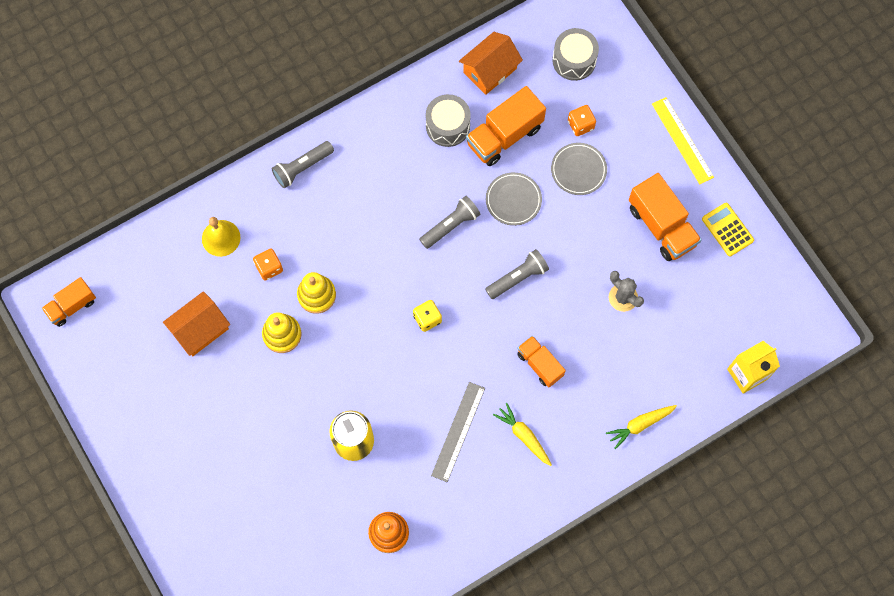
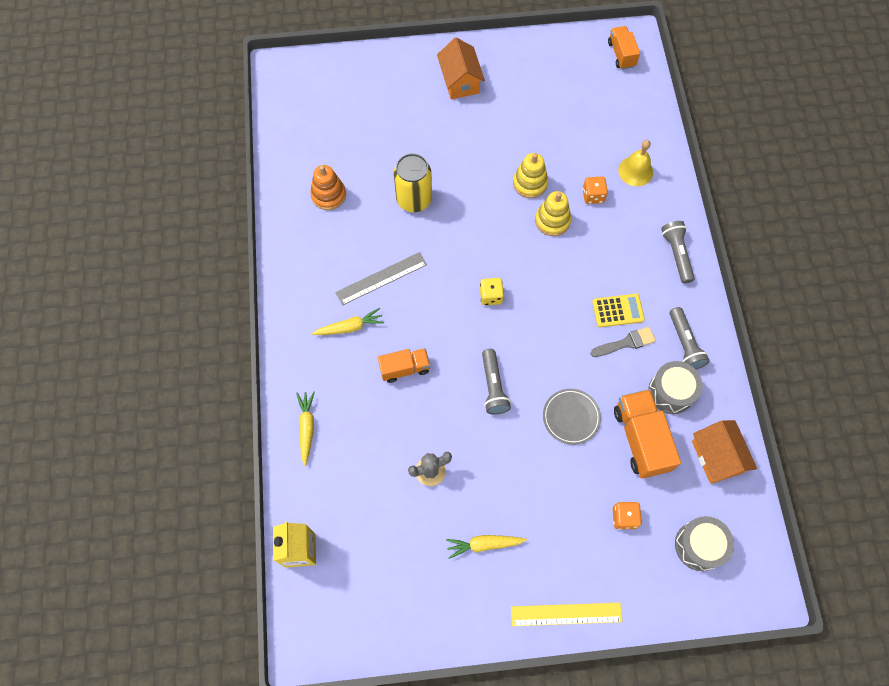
camera: 115 degrees right, 5 degrees down
orange house [163,291,230,356] -> orange house moved to [437,38,485,99]
grey flashlight [419,196,481,249] -> grey flashlight moved to [669,307,710,369]
grey ruler [431,382,485,482] -> grey ruler turned 75 degrees counterclockwise [335,252,427,305]
grey plate [551,143,607,195] -> none
orange truck [629,173,702,261] -> yellow carrot [446,535,527,559]
yellow calculator [702,203,754,257] -> yellow calculator moved to [592,294,645,328]
none -> grey brush [590,327,656,357]

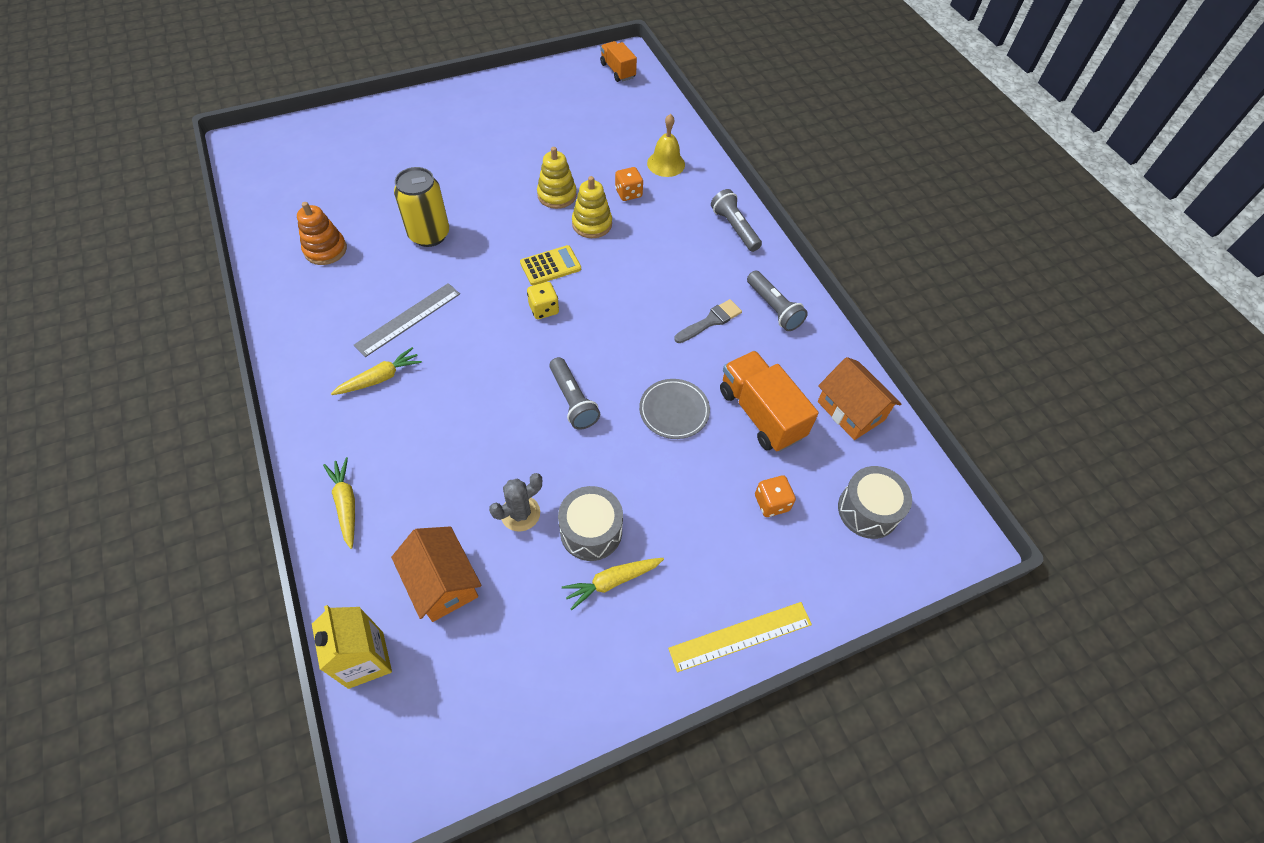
camera: 20 degrees left, 10 degrees down
orange truck [378,348,430,383] -> none
orange house [437,38,485,99] -> orange house moved to [391,526,481,622]
yellow calculator [592,294,645,328] -> yellow calculator moved to [520,245,581,285]
grey drum [648,361,702,414] -> grey drum moved to [558,486,623,561]

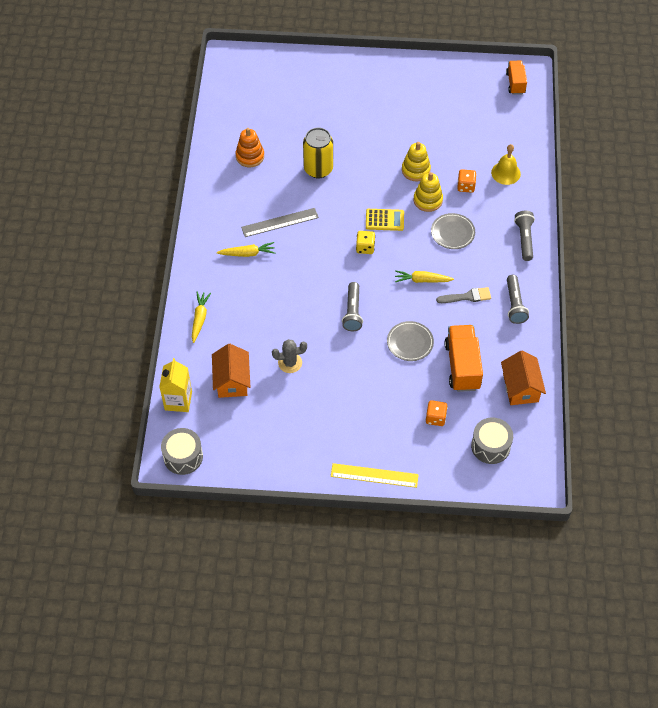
camera: 30 degrees right, 0 degrees up
grey drum [558,486,623,561] -> grey drum moved to [161,428,203,475]
yellow carrot [562,558,664,610] -> yellow carrot moved to [395,270,454,283]
none -> grey plate [431,213,475,249]

